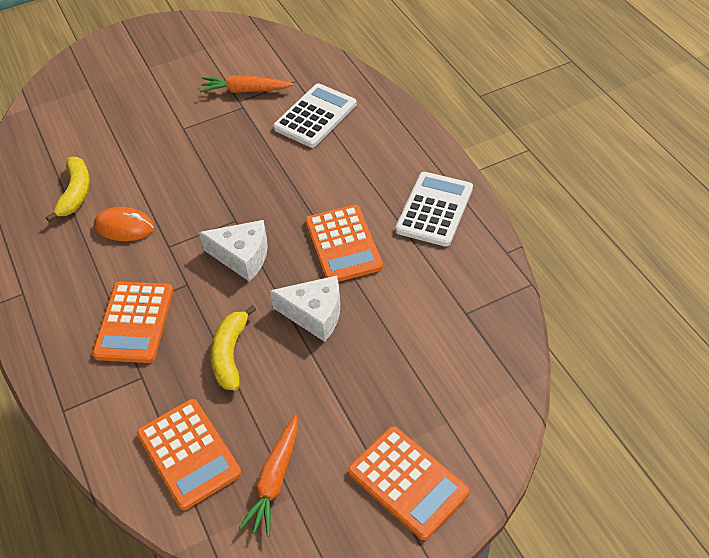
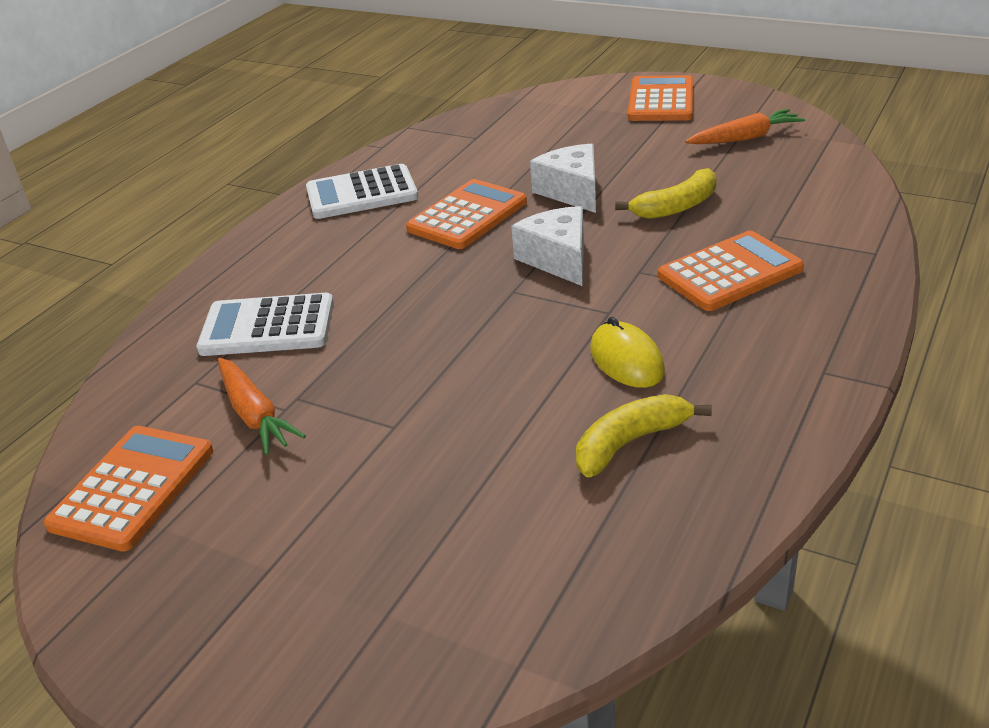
camera: 125 degrees left, 15 degrees down
orange mouse [94,207,154,241] -> yellow mouse [590,317,665,388]
orange calculator [137,399,242,510] -> orange calculator moved to [44,426,213,551]

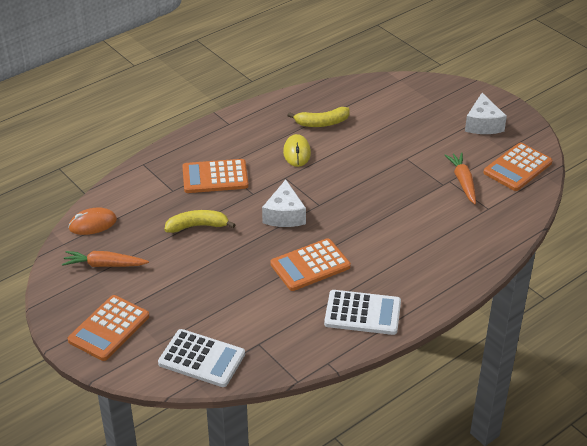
camera: 160 degrees left, 5 degrees up
white calculator [196,293,334,356] -> white calculator moved to [158,329,245,387]
white cheese [530,144,596,213] -> white cheese moved to [465,93,507,134]
none -> orange mouse [68,207,117,235]

